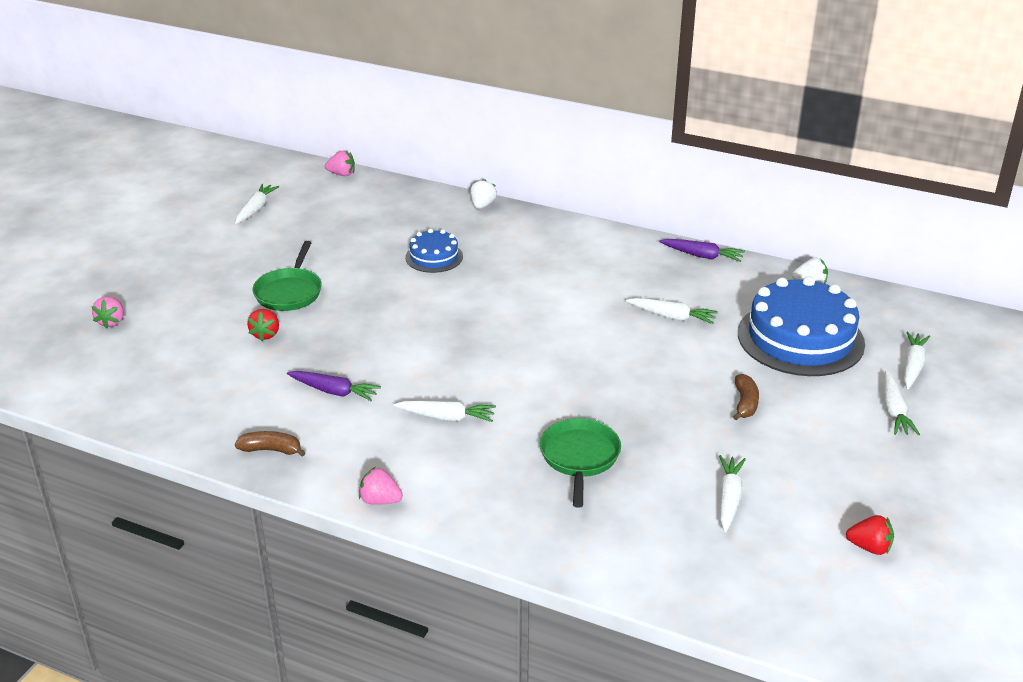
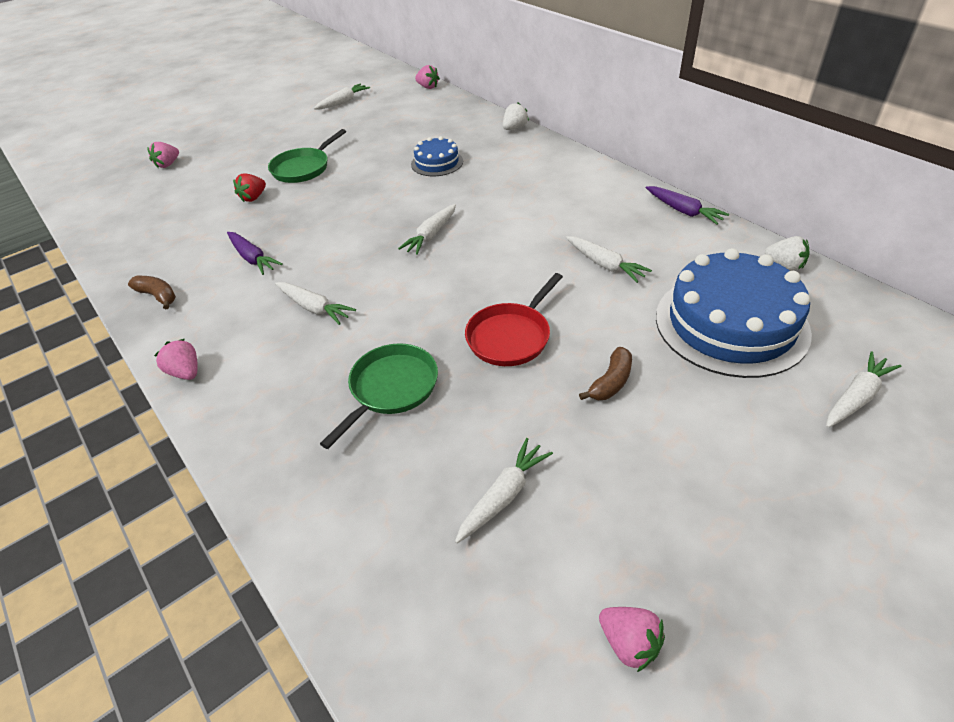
camera: 30 degrees right, 10 degrees up
red strawberry [846,515,894,555] -> pink strawberry [599,607,665,672]
white carrot [884,371,920,435] -> white carrot moved to [398,204,456,255]
none -> red pan [465,273,563,366]

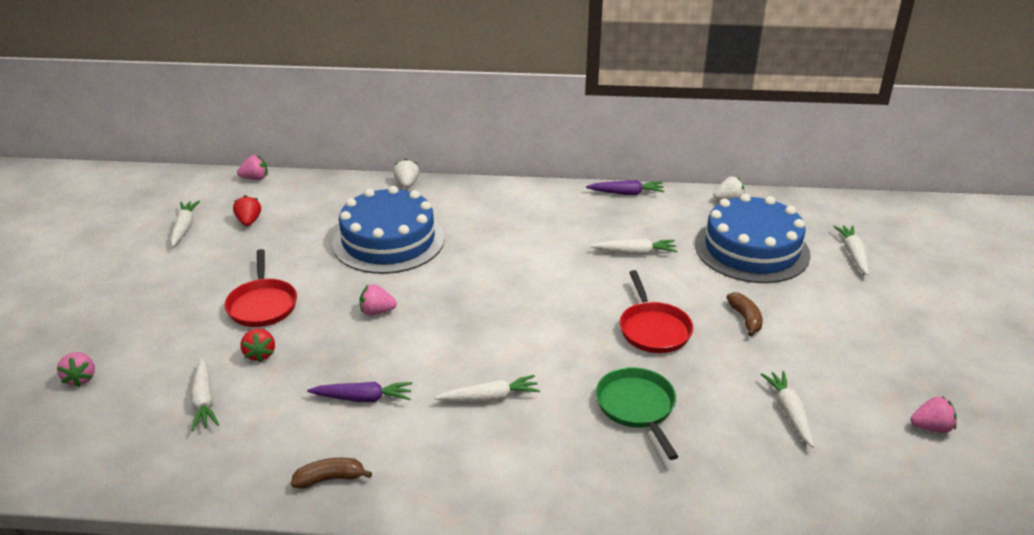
camera: 50 degrees left, 10 degrees down
pink strawberry [154,339,198,380] -> pink strawberry moved to [359,284,397,316]
green pan [268,129,346,183] -> red pan [224,249,297,327]
white carrot [398,204,456,255] -> white carrot moved to [191,359,219,431]
blue cake [411,136,463,176] -> blue cake [332,186,445,274], size x1.97
none -> red strawberry [233,195,261,226]

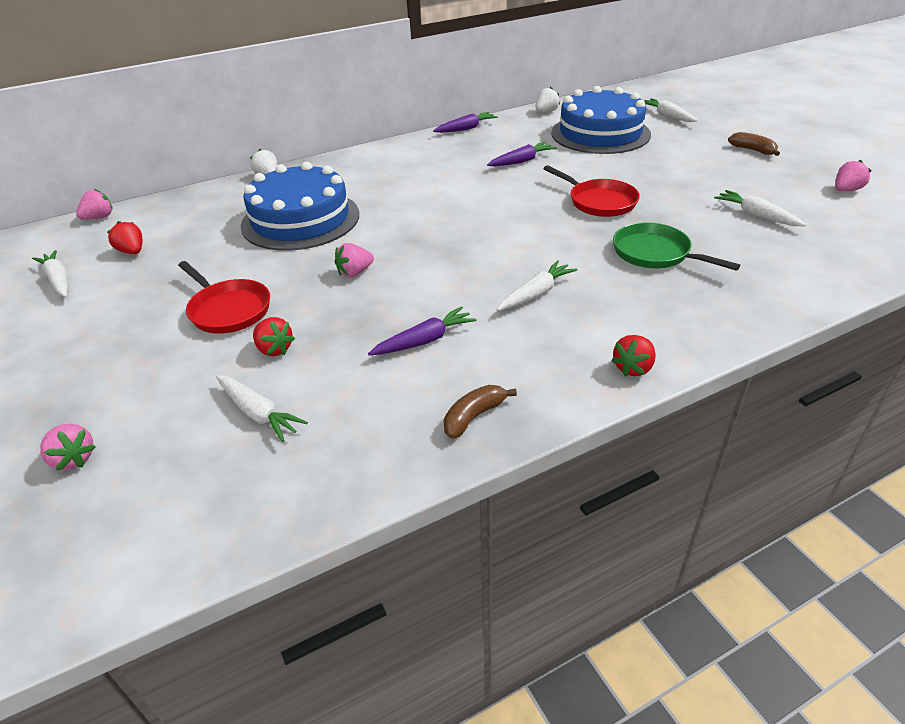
camera: 30 degrees left, 5 degrees up
white carrot [591,239,677,255] -> purple carrot [487,142,557,166]
brown banana [726,292,763,337] -> brown banana moved to [728,132,780,156]
none -> red strawberry [611,335,656,377]

